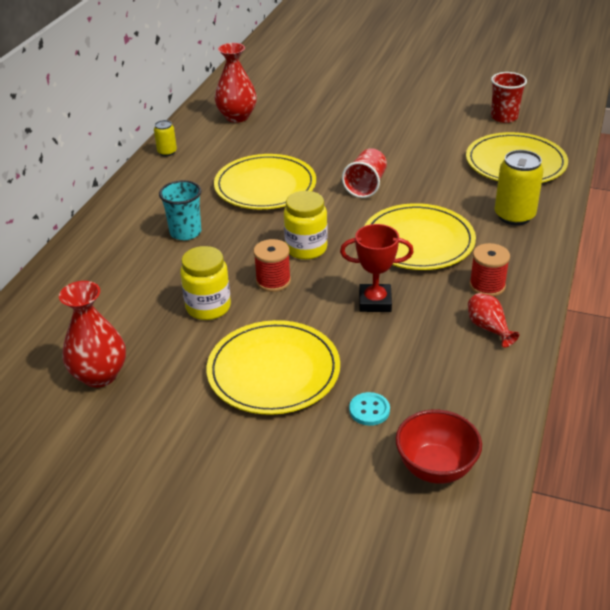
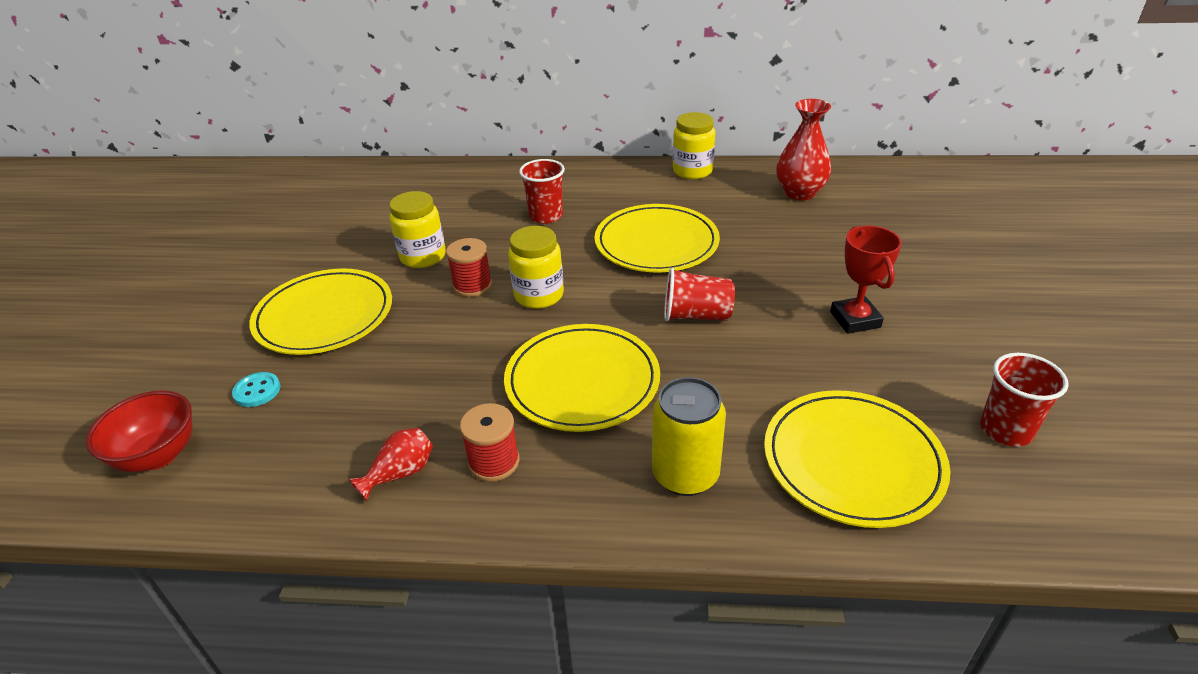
camera: 75 degrees right, 0 degrees up
red vase [59,281,126,388] -> none
yellow can [154,120,177,156] -> yellow jar [673,112,715,179]
turquoise cup [159,180,201,240] -> red cup [519,159,565,224]
red trophy [340,224,414,312] -> red trophy moved to [830,226,902,334]

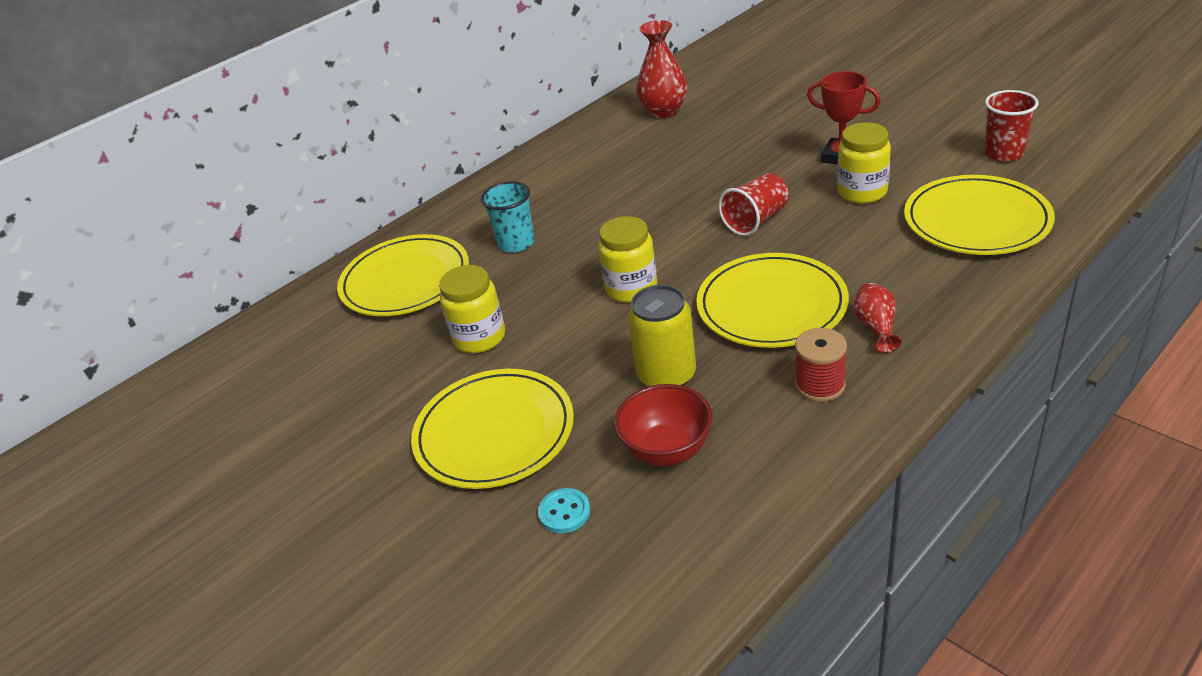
camera: 45 degrees left, 0 degrees up
red bowl [86,391,192,472] -> red bowl moved to [614,384,713,466]
red vase [349,428,433,501] -> red vase moved to [853,283,902,353]
red spool [446,238,492,297] -> none
red cup [519,159,565,224] -> turquoise cup [481,181,535,253]
yellow plate [595,204,720,272] -> yellow plate moved to [337,234,469,316]
yellow can [652,377,726,496] -> yellow can moved to [628,285,696,387]
yellow jar [673,112,715,179] -> yellow jar moved to [837,122,891,204]

